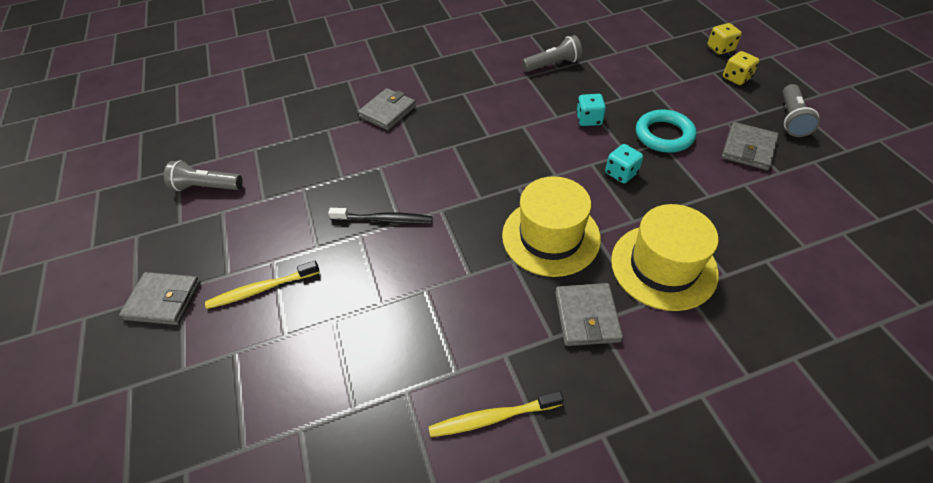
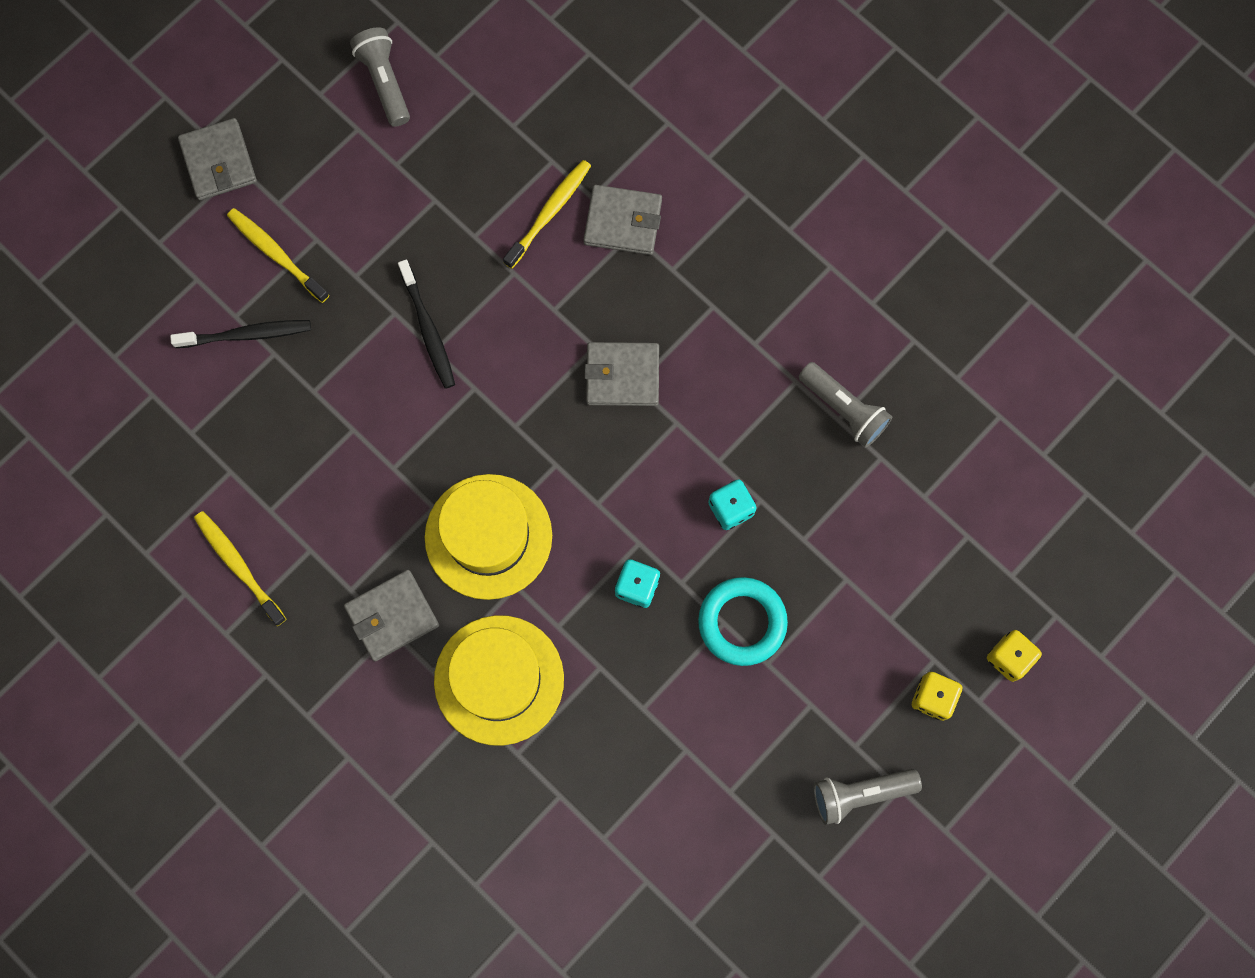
camera: 60 degrees right, 25 degrees up
grey wallet [722,122,779,170] -> grey wallet moved to [584,342,659,406]
none -> black toothbrush [170,320,311,348]
none -> yellow toothbrush [503,160,591,269]

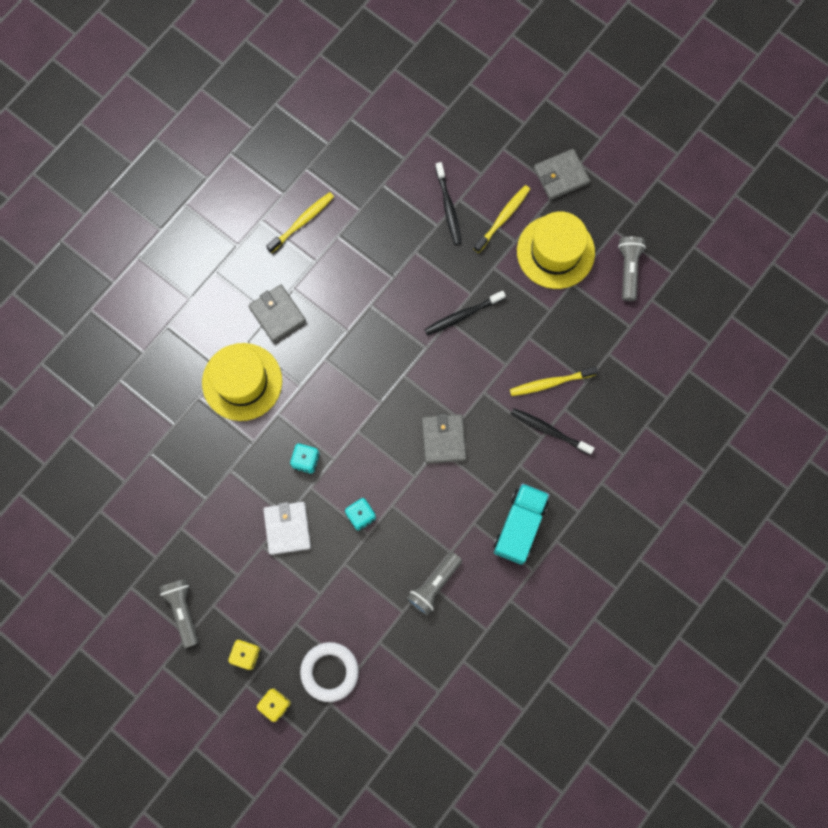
camera: 85 degrees right, 0 degrees up
grey flashlight [350,27,410,127] -> grey flashlight turned 60 degrees counterclockwise [618,236,646,301]
yellow hat [425,474,552,600] -> yellow hat moved to [517,212,595,289]
yellow toothbrush [503,160,591,269] -> yellow toothbrush turned 135 degrees clockwise [510,367,598,396]
grey wallet [583,185,662,255] -> black toothbrush [511,408,594,455]
turquoise ring [698,577,788,666] -> white wallet [263,502,311,555]
none -> white ring [300,642,359,702]
none -> turquoise truck [494,483,549,565]

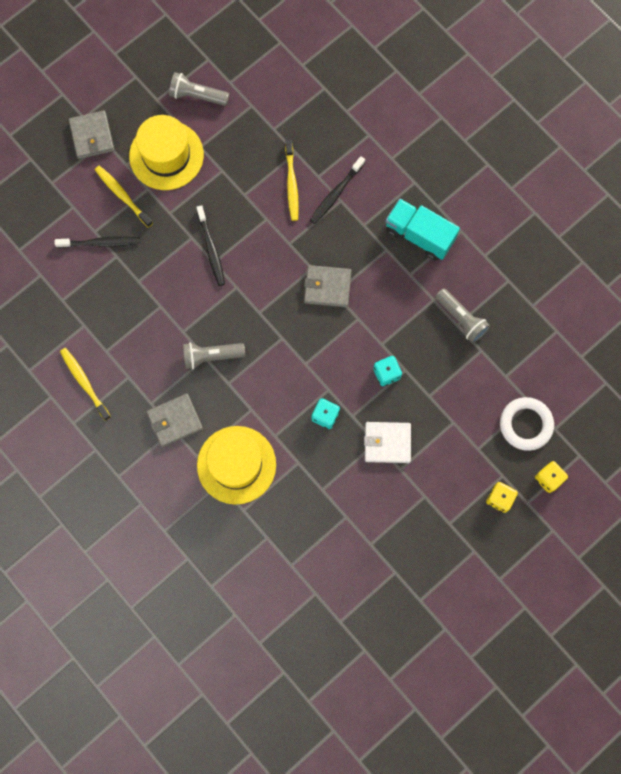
camera: 80 degrees left, 0 degrees up
grey flashlight [159,579,198,648] -> grey flashlight moved to [183,342,245,369]

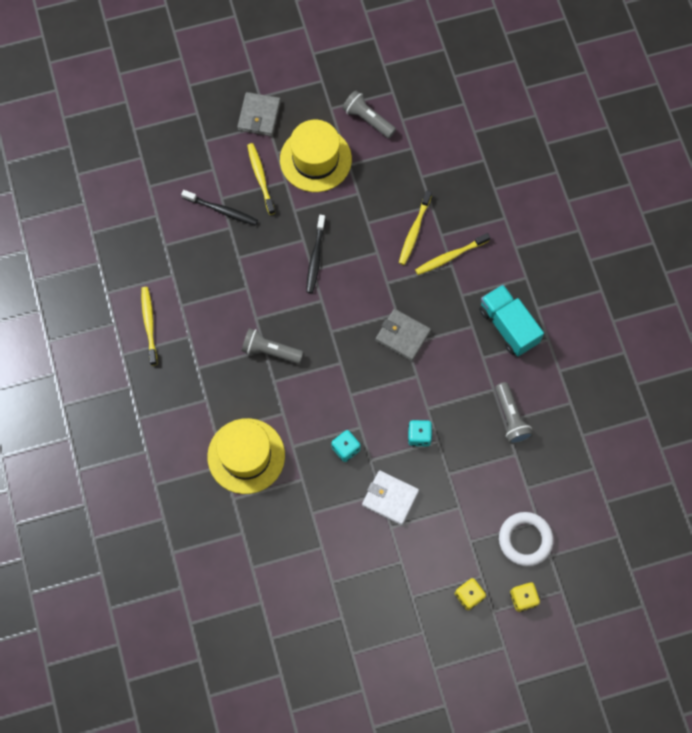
camera: 25 degrees right, 5 degrees down
grey wallet [147,394,203,447] -> none
black toothbrush [310,156,365,224] -> yellow toothbrush [415,233,490,275]

